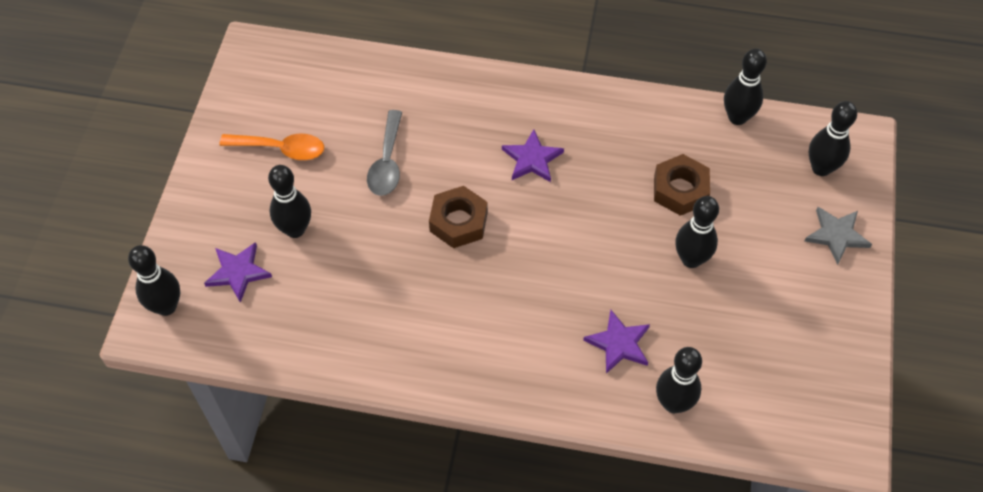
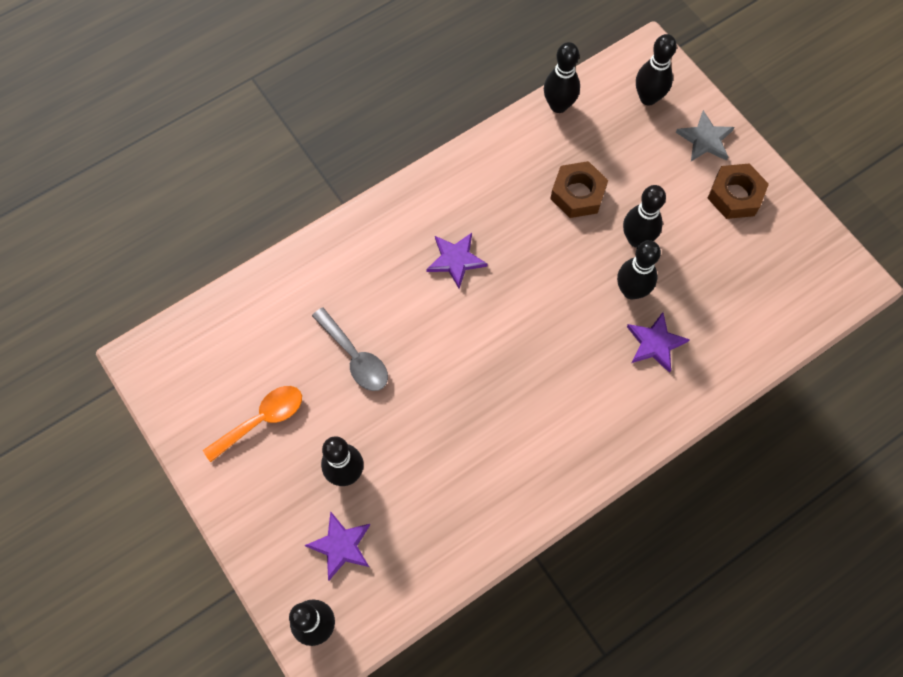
camera: 45 degrees left, 10 degrees up
brown nut [429,186,488,248] -> brown nut moved to [707,164,769,219]
black bowling pin [656,347,702,413] -> black bowling pin moved to [617,240,661,300]

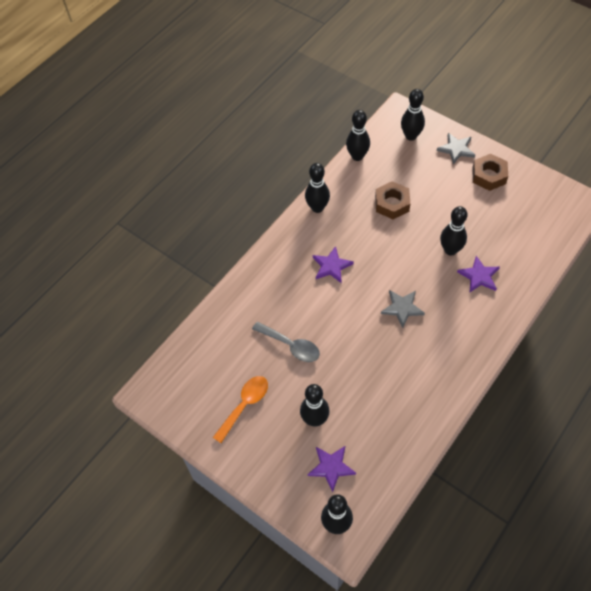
camera: 15 degrees left, 10 degrees down
black bowling pin [623,185,666,248] -> black bowling pin moved to [305,163,330,213]
none -> grey star [381,290,425,328]

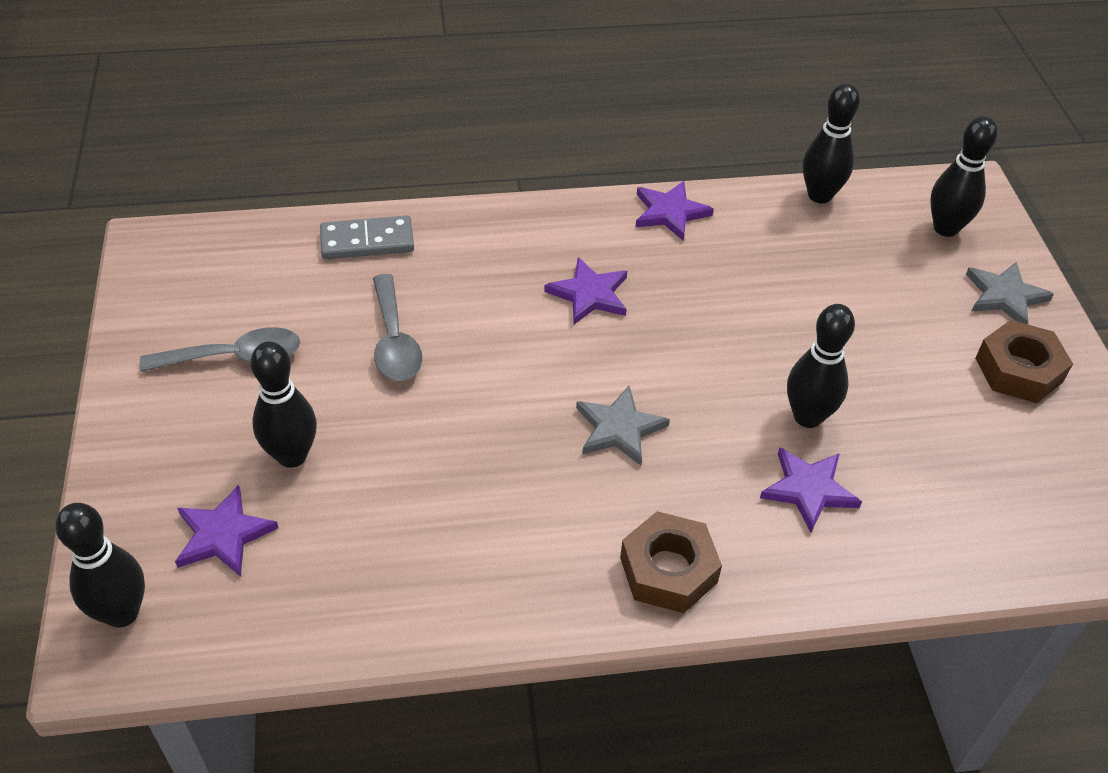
camera: 40 degrees right, 10 degrees down
orange spoon [213,376,268,443] -> grey spoon [140,327,300,372]
black bowling pin [305,163,330,213] -> purple star [636,181,714,241]
brown nut [375,181,410,219] -> brown nut moved to [620,511,722,613]
none -> grey domino [320,216,414,259]

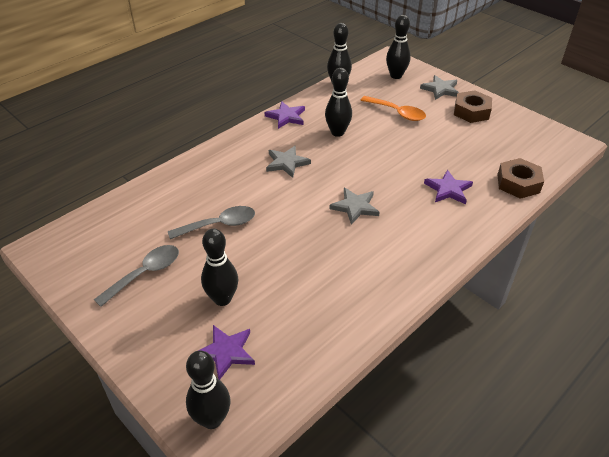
camera: 35 degrees left, 5 degrees down
grey domino [320,216,414,259] -> none
grey spoon [373,274,422,381] -> grey spoon turned 60 degrees counterclockwise [168,206,255,239]
purple star [544,257,627,324] -> grey star [266,145,311,178]
brown nut [620,511,722,613] -> brown nut moved to [497,158,544,199]
black bowling pin [787,304,855,428] -> black bowling pin moved to [325,68,352,137]
none -> orange spoon [360,96,426,121]

